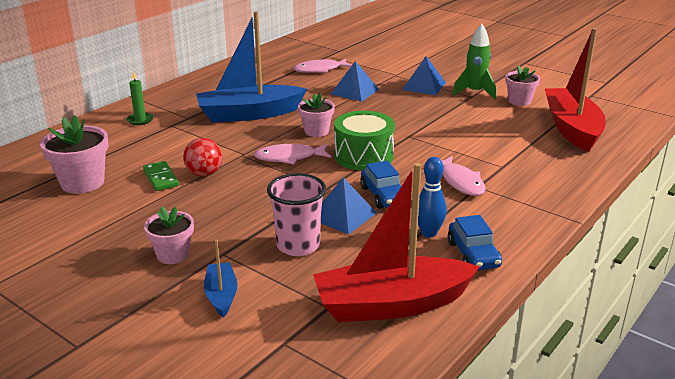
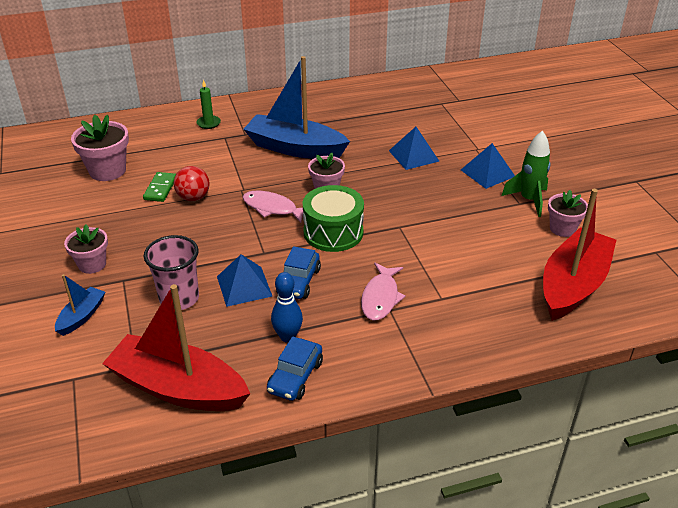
camera: 35 degrees right, 10 degrees up
pink fish [293,59,352,73] -> none

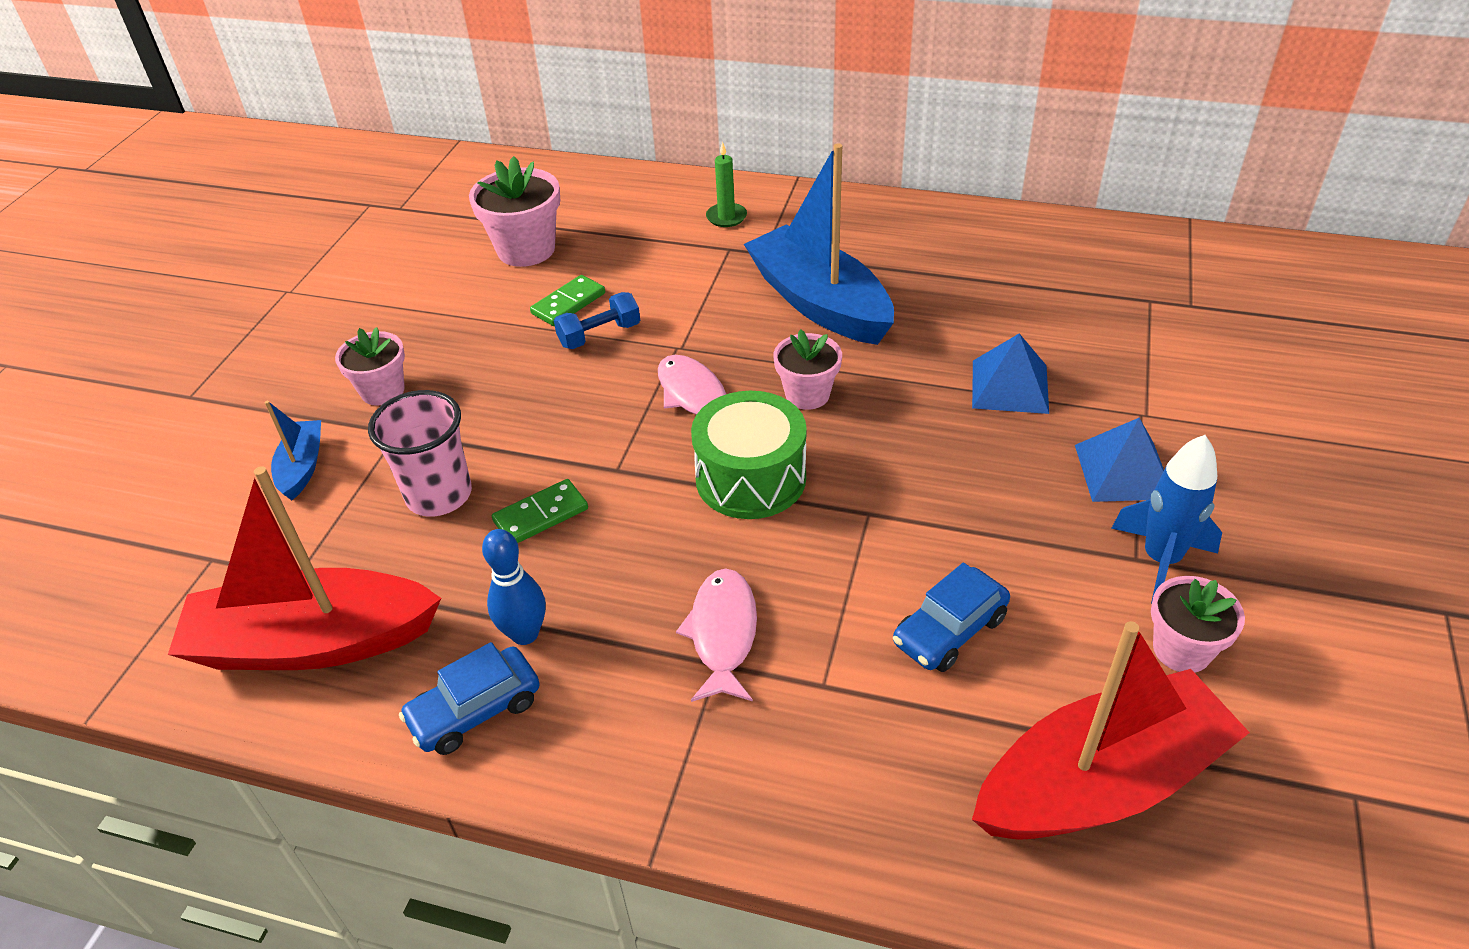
camera: 35 degrees right, 5 degrees up
blue boat [55,274,105,336] -> blue boat turned 60 degrees counterclockwise [264,401,321,500]
red boat [102,284,250,411] -> red boat turned 60 degrees counterclockwise [168,466,441,670]
red ball [174,166,210,201] -> blue dumbbell [554,292,640,349]
blue pyramid [217,254,273,307] -> green domino [492,479,588,543]
blue car [276,246,321,299] -> blue car moved to [893,563,1010,672]
pink fish [361,263,406,320] -> pink fish turned 135 degrees clockwise [676,568,757,702]
green rocket [501,130,551,217] -> blue rocket [1111,435,1222,603]

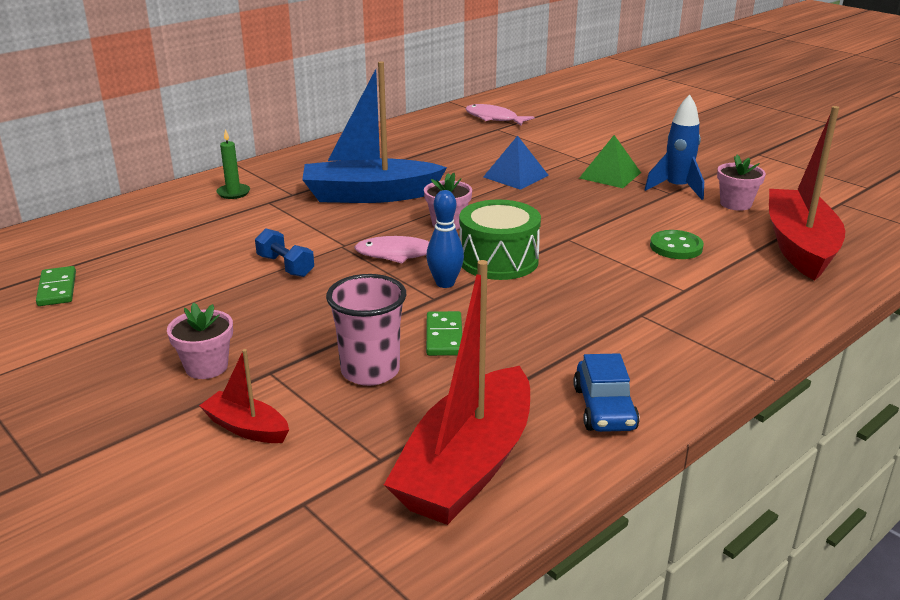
camera: 60 degrees left, 15 degrees down
blue boat [264,401,321,500] -> red boat [199,349,289,443]
pink flower pot [469,156,560,267] -> none
blue bowling pin [482,529,546,645] -> blue bowling pin moved to [426,190,464,288]
green domino [530,275,605,326] -> green domino moved to [36,266,76,306]
blue dumbbell [554,292,640,349] -> blue dumbbell turned 45 degrees counterclockwise [255,228,314,277]
pink fish [676,568,757,702] -> pink fish moved to [465,104,534,126]
blue car [893,563,1010,672] -> green button [650,230,704,259]
blue pyramid [1075,418,1164,502] -> green pyramid [579,135,641,188]

